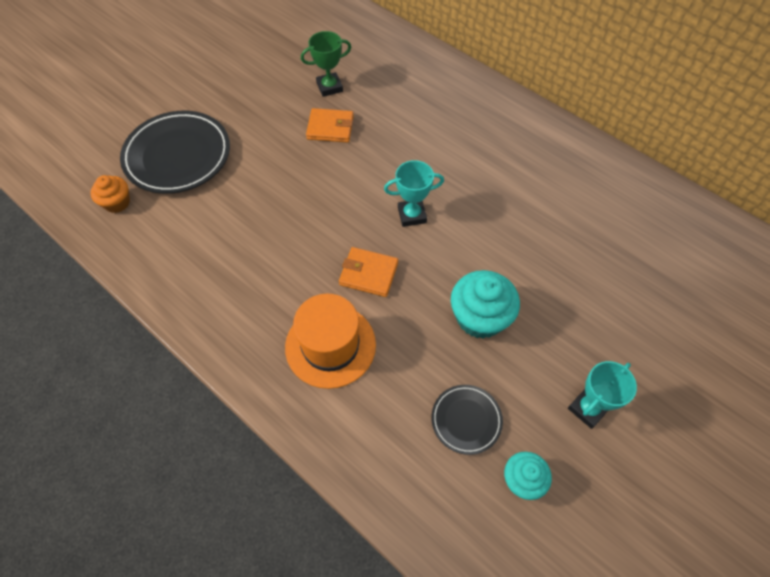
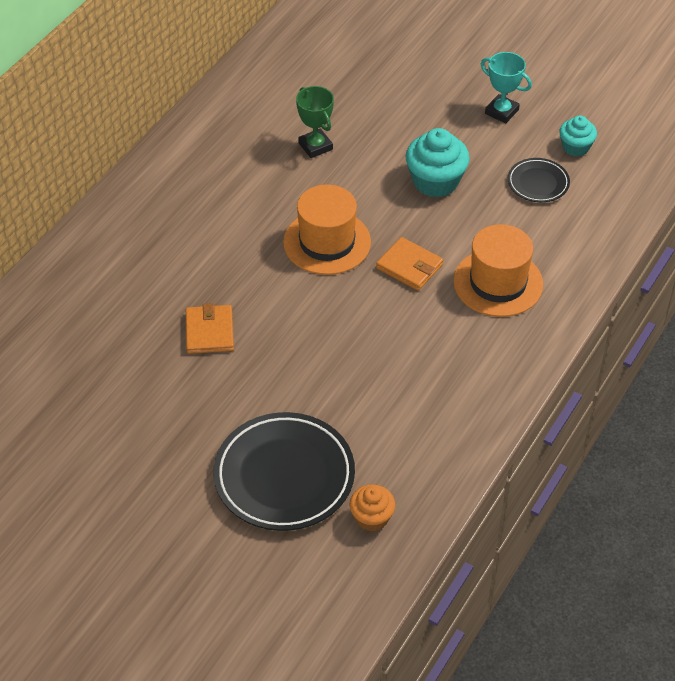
camera: 100 degrees left, 10 degrees down
green trophy [301,31,351,97] -> green trophy moved to [296,86,334,158]
orange wallet [339,247,398,297] -> orange wallet turned 60 degrees counterclockwise [376,237,443,290]
turquoise trophy [384,160,444,227] -> orange hat [283,184,371,275]

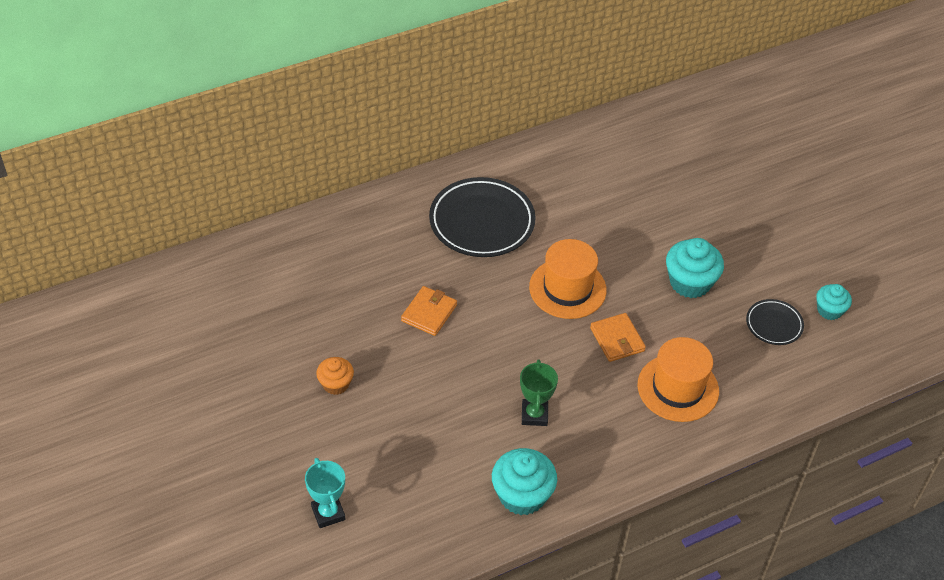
camera: 30 degrees right, 0 degrees up
black plate [213,412,355,531] -> black plate moved to [429,177,536,257]
green trophy [296,86,334,158] -> green trophy moved to [520,359,558,426]
orange cupcake [349,485,395,531] -> orange cupcake moved to [316,357,354,395]
turquoise trophy [481,52,532,123] -> turquoise trophy moved to [305,458,345,528]
none -> turquoise cupcake [492,448,557,515]

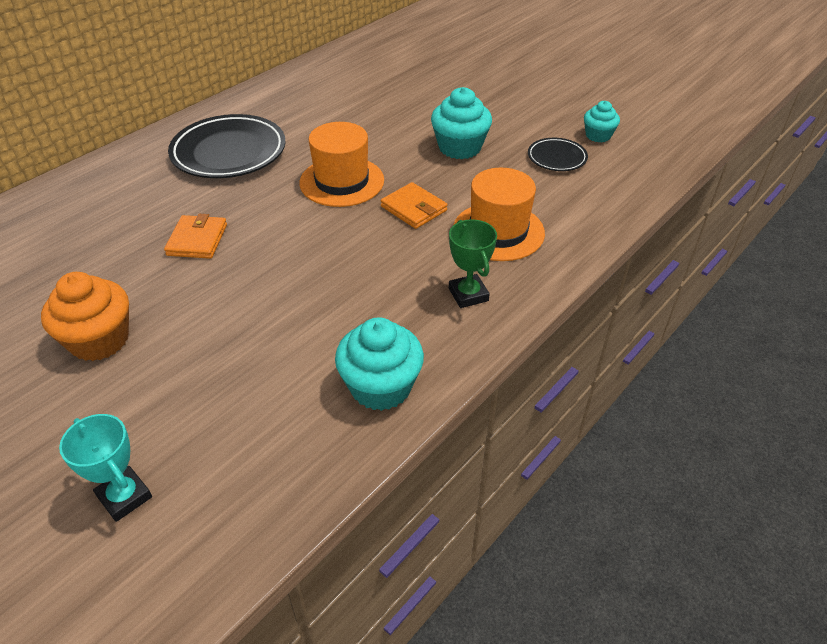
camera: 20 degrees left, 5 degrees down
orange cupcake [316,357,354,395] -> orange cupcake [41,272,129,361], size x1.66
green trophy [520,359,558,426] -> green trophy moved to [449,220,497,308]

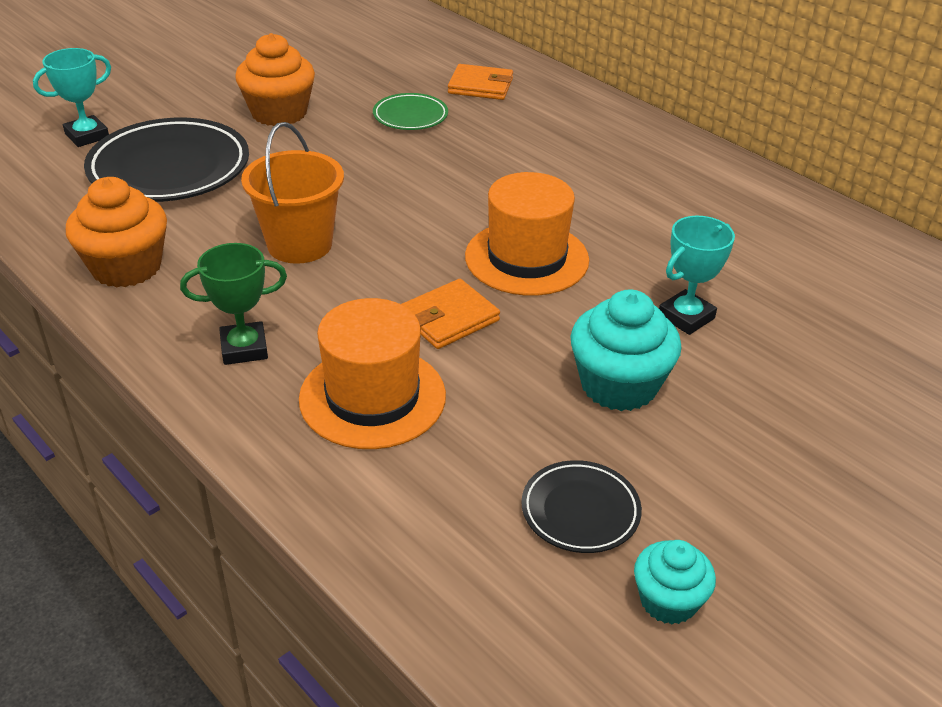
camera: 95 degrees right, 5 degrees down
orange wallet [164,214,227,259] -> orange wallet moved to [448,64,513,100]
black plate [168,114,286,178] -> black plate moved to [84,118,249,202]
turquoise cupcake [335,317,424,411] -> orange cupcake [66,177,167,288]
none -> orange bucket [241,122,344,264]
none -> green plate [373,93,448,130]
none -> turquoise trophy [659,216,735,335]

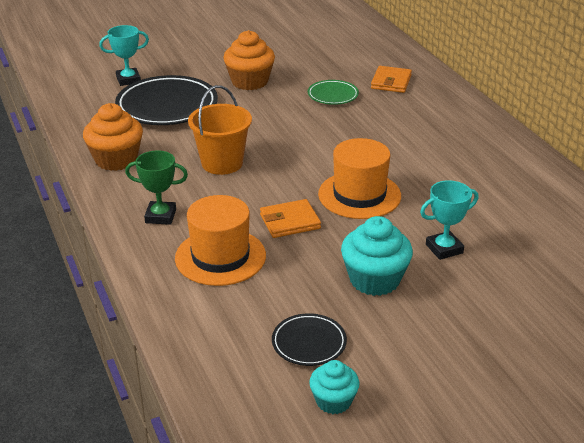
camera: 20 degrees right, 5 degrees down
orange wallet [448,64,513,100] -> orange wallet turned 75 degrees clockwise [371,66,412,93]

